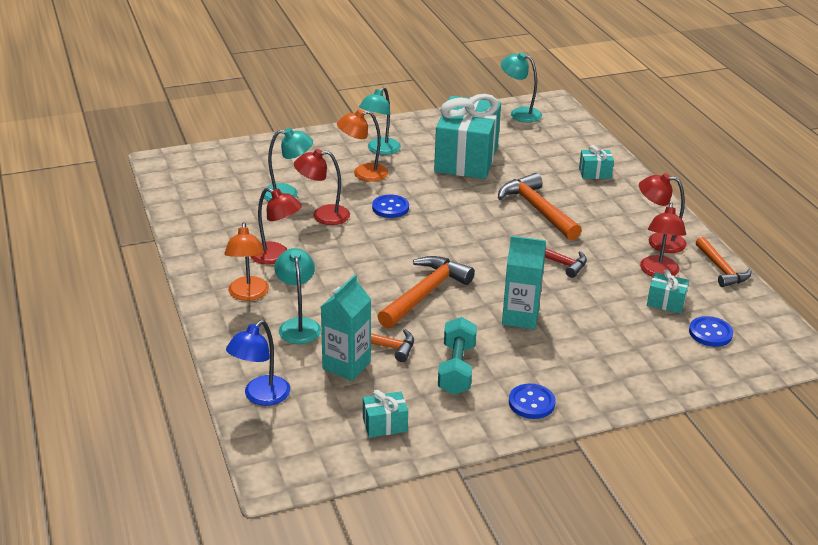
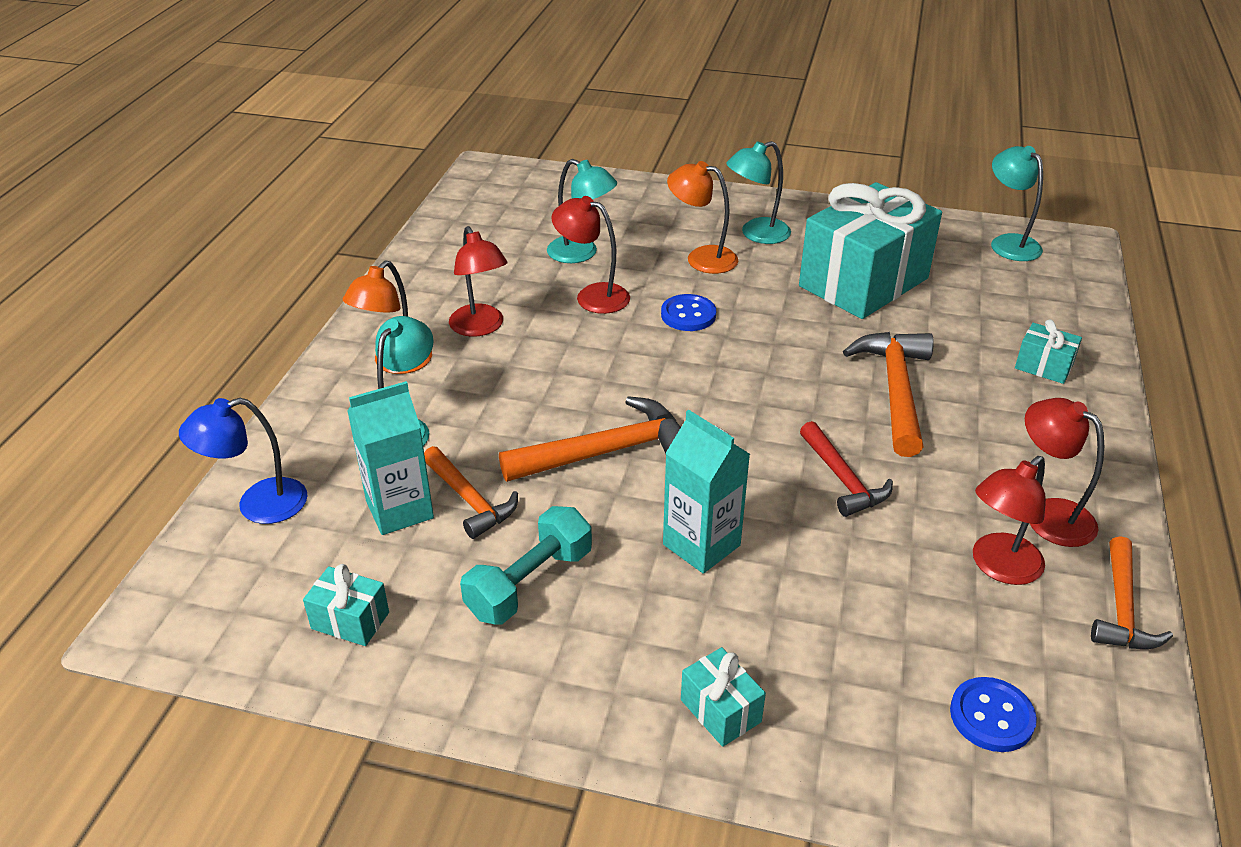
camera: 35 degrees right, 5 degrees up
blue button [509,384,555,419] -> none
turquoise gift [647,270,689,314] -> turquoise gift moved to [681,647,766,747]

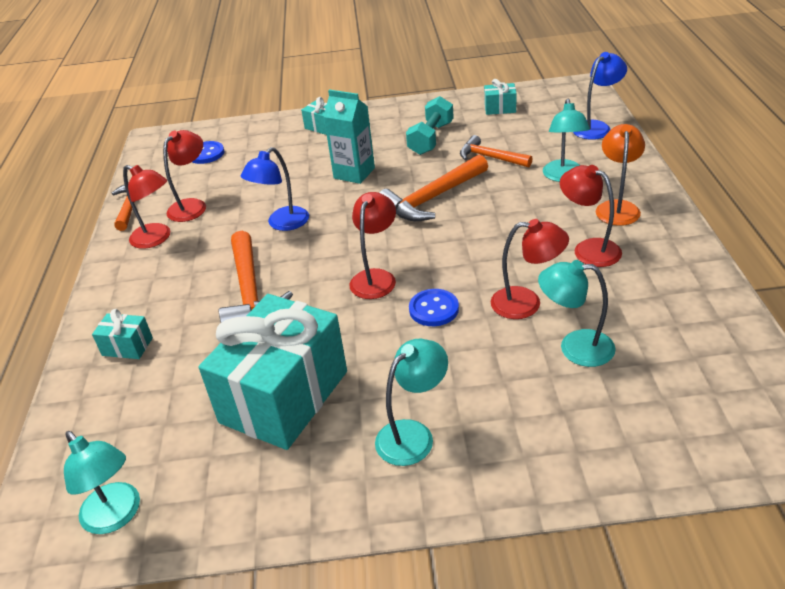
camera: 165 degrees right, 0 degrees up
turquoise carton [348,381,434,535] -> none
orange lamp [667,161,738,274] -> none
red hammer [800,421,893,517] -> blue lamp [241,147,309,231]
none -> red lamp [349,192,396,299]

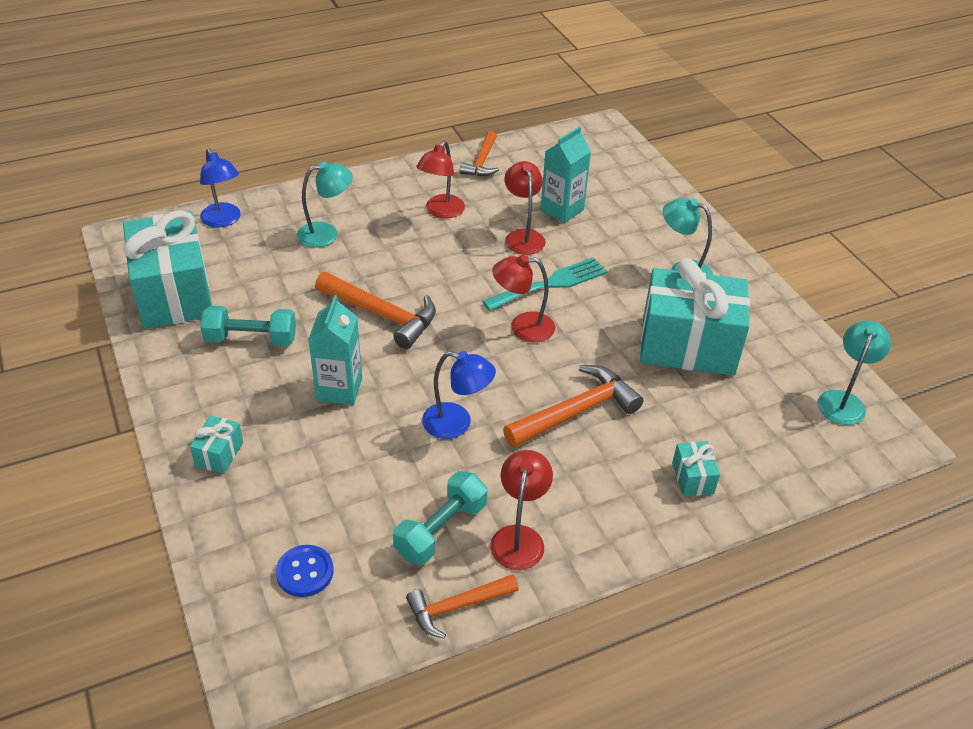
camera: 115 degrees left, 5 degrees up
red lamp [163,130,206,222] -> turquoise dumbbell [393,471,488,565]
blue button [409,289,459,326] -> turquoise fork [482,257,608,311]
orange hammer [460,135,533,167] -> orange hammer moved to [460,131,499,176]
turquoise gift [484,79,517,115] -> turquoise gift [123,210,212,329], size x2.44
turquoise lamp [538,260,616,367] -> turquoise carton [541,126,591,223]
blue lamp [573,52,627,140] -> blue lamp turned 150 degrees counterclockwise [200,148,241,228]
orange lamp [596,124,645,226] -> none

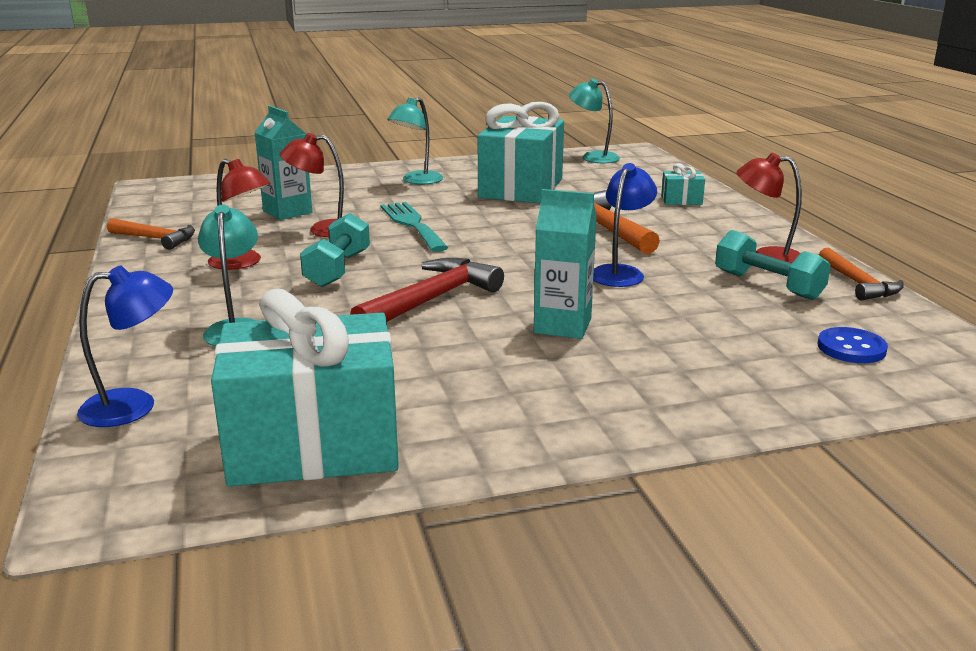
camera: 80 degrees left, 20 degrees down
turquoise gift [190,416,243,474] -> none
turquoise dumbbell [200,305,296,346] -> turquoise dumbbell moved to [300,213,370,287]
orange hammer [315,272,436,349] -> red hammer [350,258,504,322]
red lamp [492,255,555,342] -> none

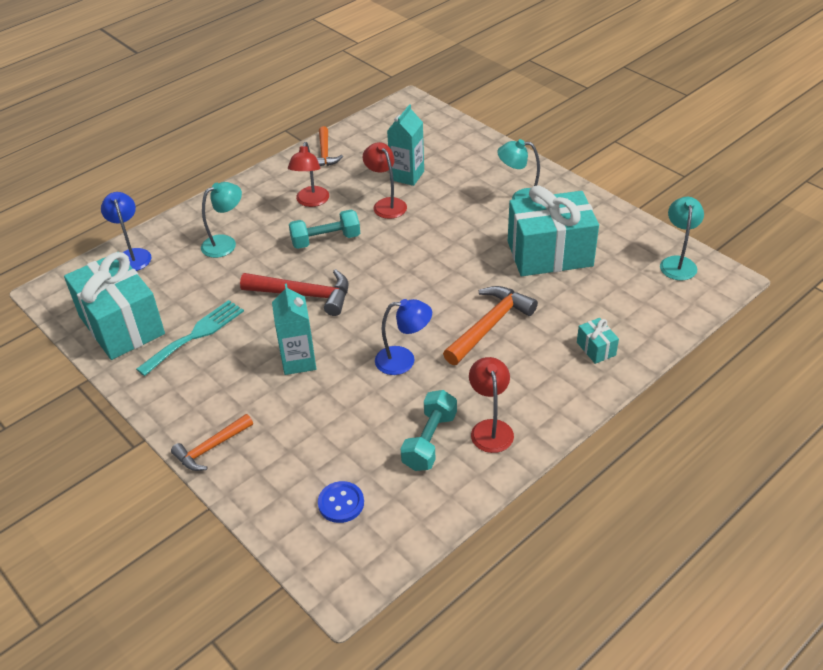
camera: 65 degrees right, 20 degrees up
blue lamp [77,265,173,427] -> blue lamp turned 150 degrees counterclockwise [101,192,151,271]
turquoise fork [381,202,449,252] -> turquoise fork moved to [136,300,244,376]
orange hammer [819,248,904,301] -> orange hammer moved to [171,414,253,471]

